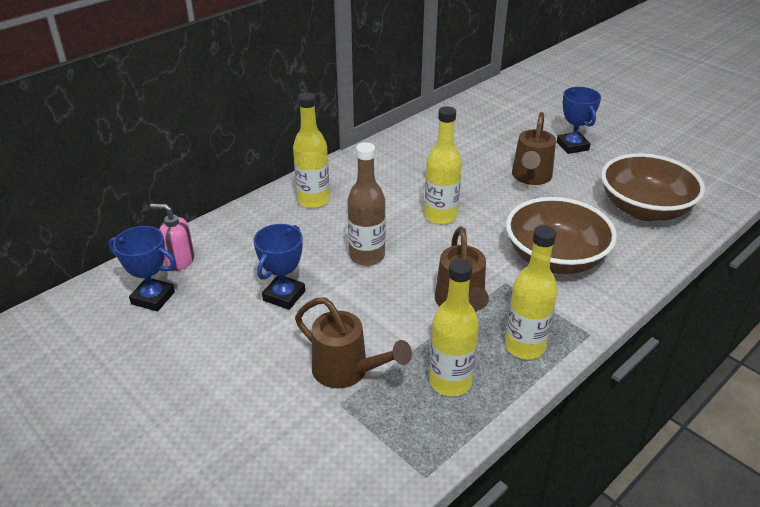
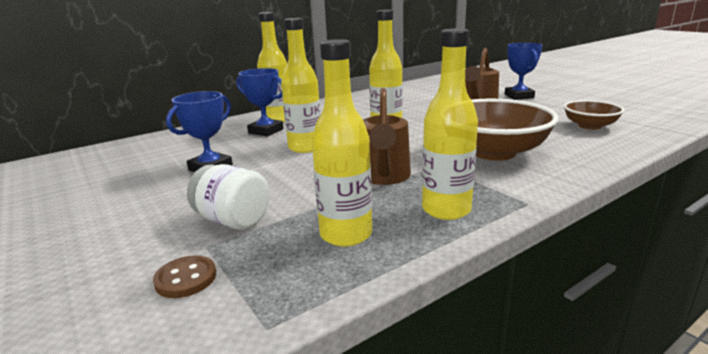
camera: 10 degrees right, 15 degrees down
blue trophy [109,226,176,311] -> blue trophy moved to [236,68,284,136]
pink soap dispenser [150,204,194,271] -> none
brown watering can [295,297,412,388] -> white jar [187,164,269,230]
brown bottle [347,142,386,266] -> yellow bottle [281,18,321,153]
brown bowl [601,153,705,221] -> brown bowl [564,100,624,130], size x0.55
none -> brown button [153,255,216,298]

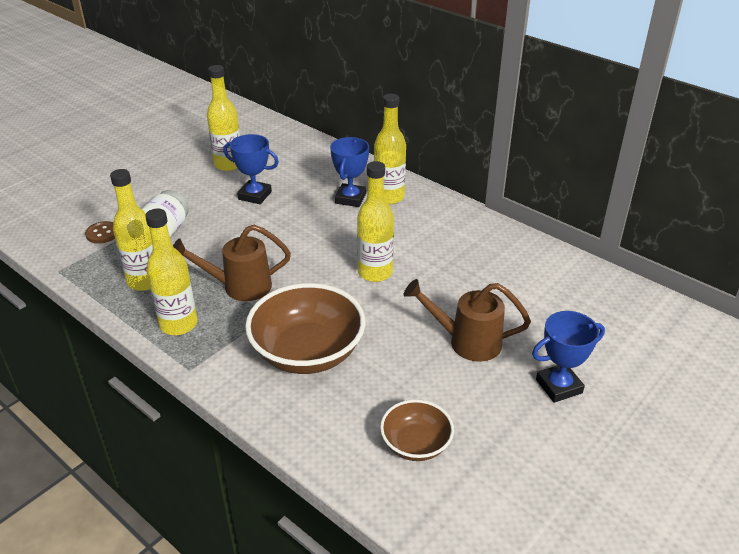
camera: 75 degrees right, 15 degrees up
yellow bottle [281,18,321,153] -> yellow bottle moved to [207,65,240,171]

